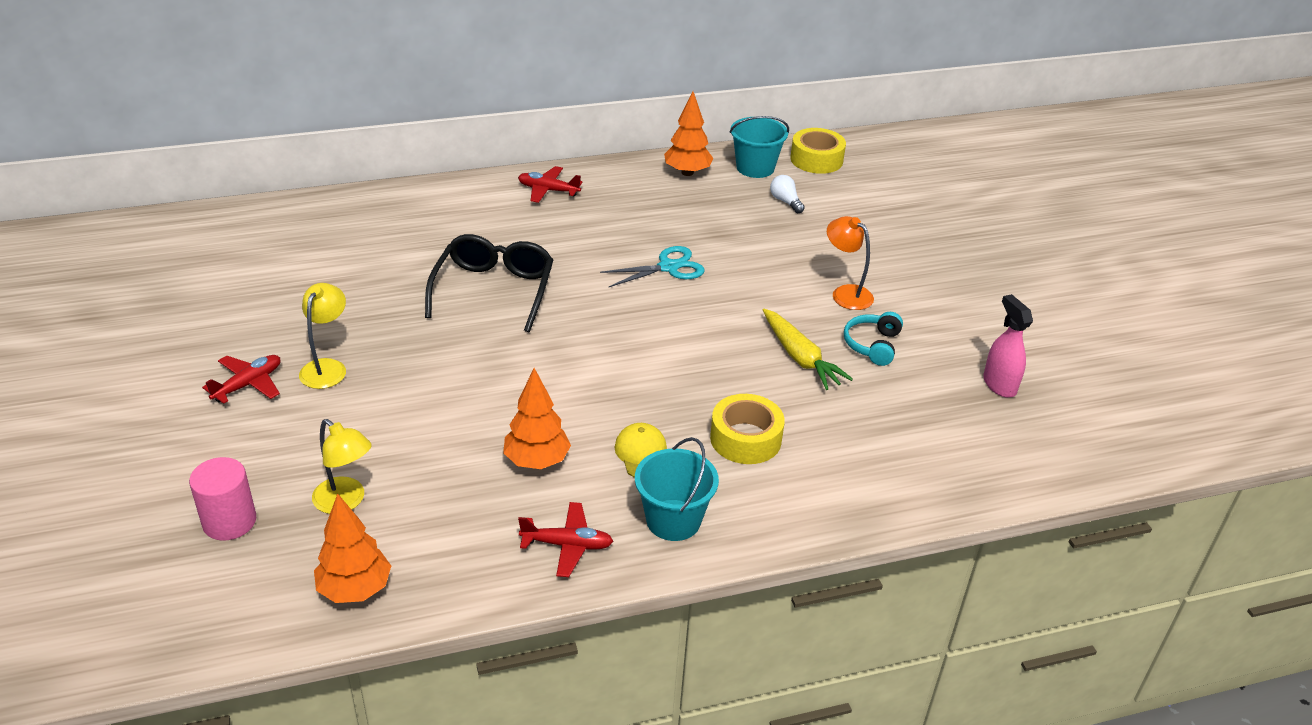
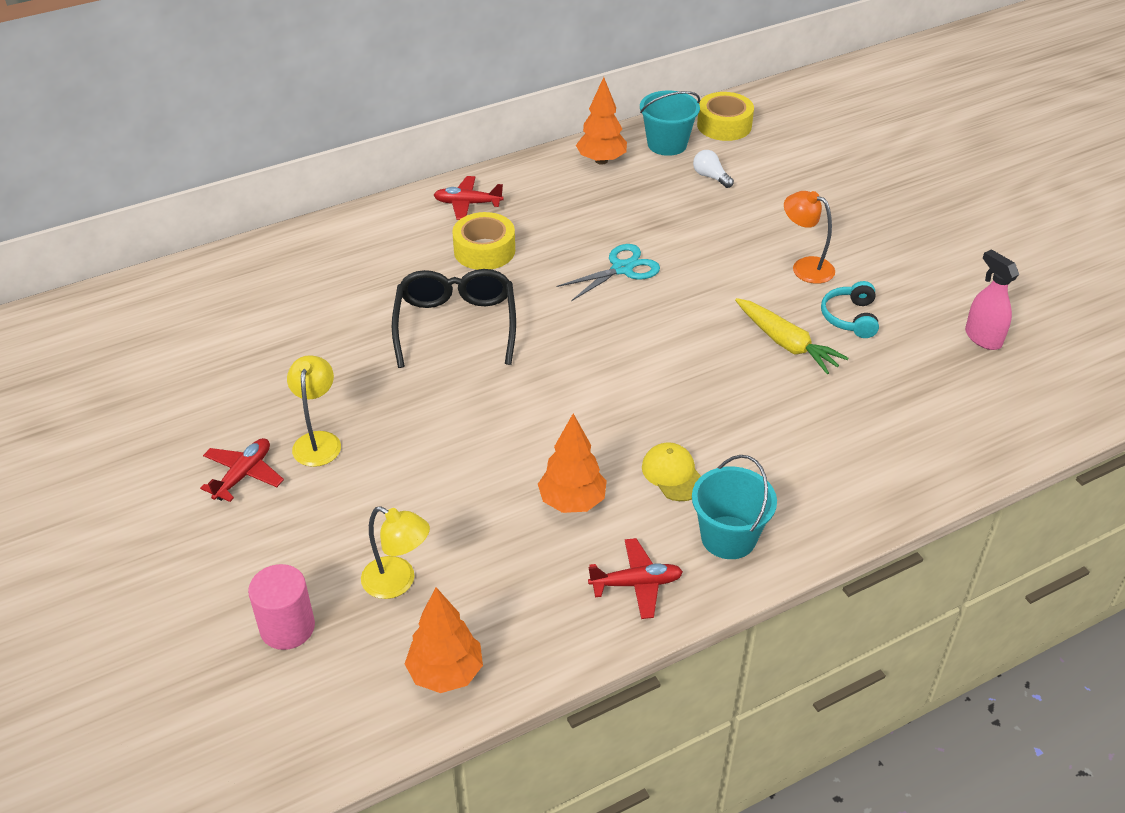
camera: 10 degrees left, 5 degrees up
yellow tape [710,394,785,464] -> yellow tape moved to [452,212,515,270]

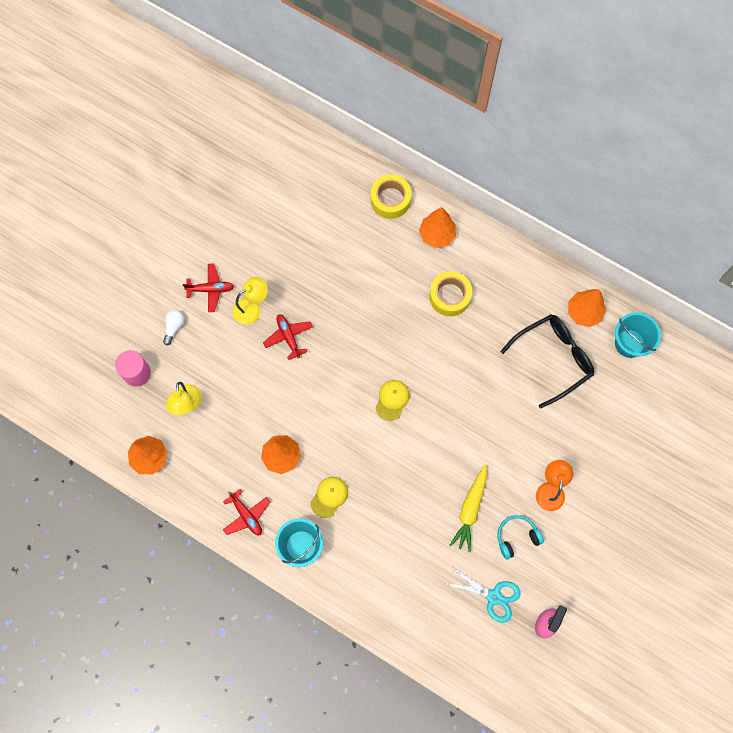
camera: 60 degrees right, 30 degrees up
black glasses [392,269,516,368] -> black glasses moved to [501,314,594,409]
red plane [434,176,504,220] -> red plane moved to [263,314,313,360]
turquoise scissors [557,244,660,301] -> turquoise scissors moved to [445,567,521,623]
white light bulb [693,150,734,188] -> white light bulb moved to [163,310,184,345]
yellow tape [697,92,754,141] -> yellow tape moved to [371,174,412,219]
none -> yellow cap [375,380,410,421]
none -> orange tree [419,207,456,248]

